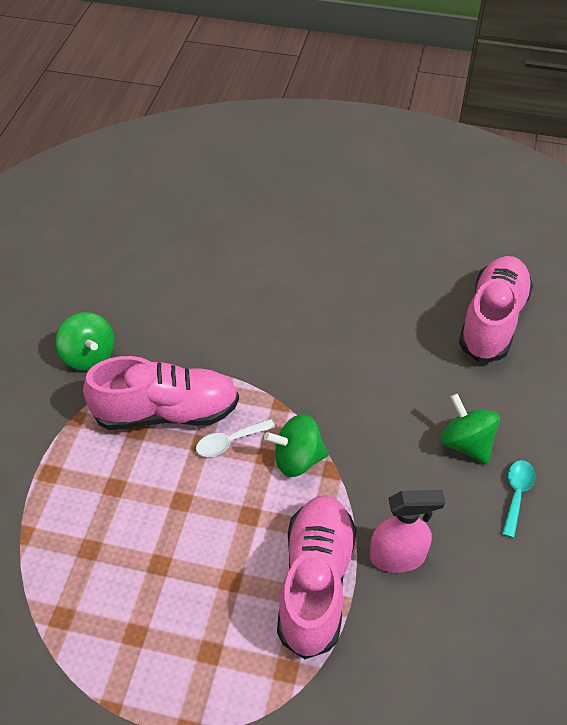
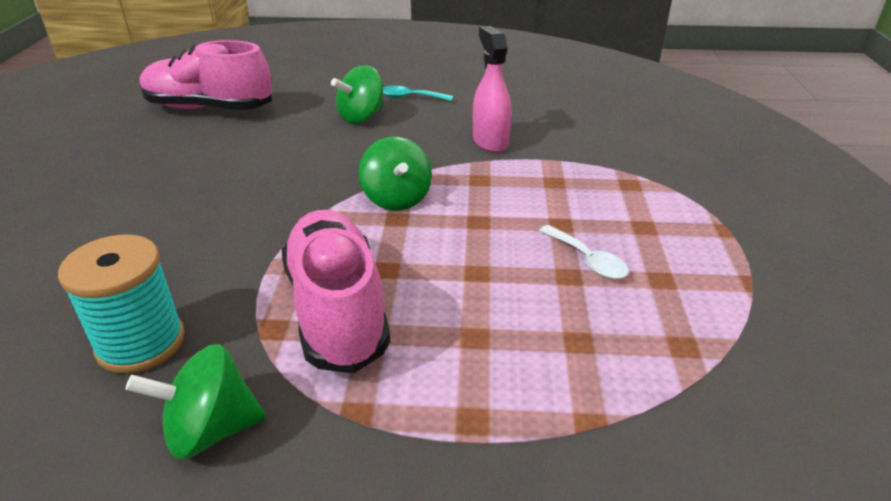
camera: 100 degrees left, 15 degrees down
green spinning top [56,312,115,371] -> green spinning top turned 150 degrees counterclockwise [125,344,266,460]
white spoon [196,419,275,457] -> white spoon moved to [539,225,629,279]
pink shoe [277,495,357,659] -> none
none -> turquoise spool [58,234,185,374]

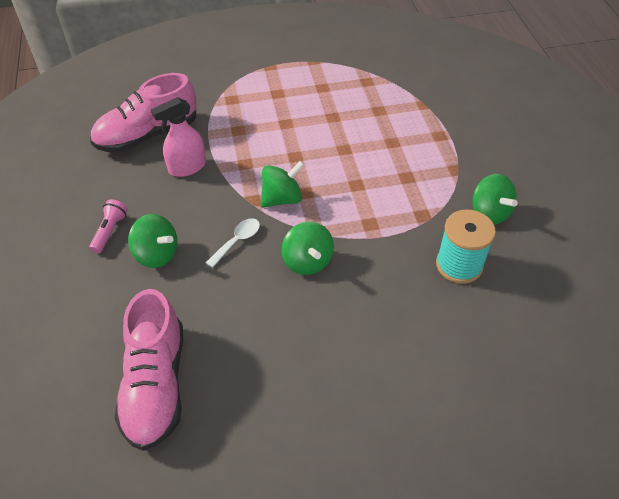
camera: 105 degrees left, 15 degrees up
pink shoe [282,210,390,373] -> pink shoe moved to [90,73,197,153]
turquoise spoon [383,86,453,101] -> pink flashlight [89,199,128,254]
white spoon [539,225,629,279] -> white spoon moved to [206,218,260,268]
none -> green spinning top [281,222,334,275]

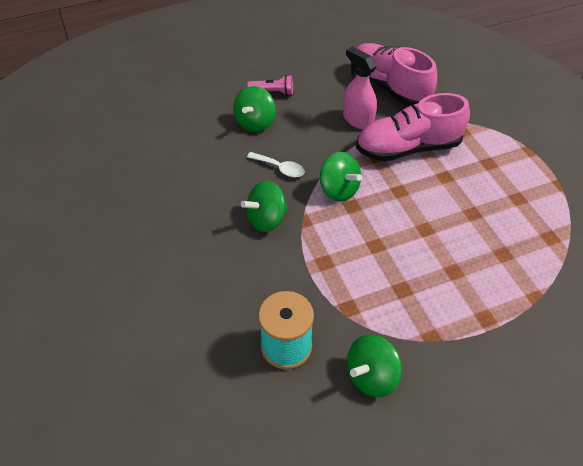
camera: 80 degrees right, 0 degrees up
pink shoe [115,289,183,451] -> pink shoe moved to [356,93,470,161]

